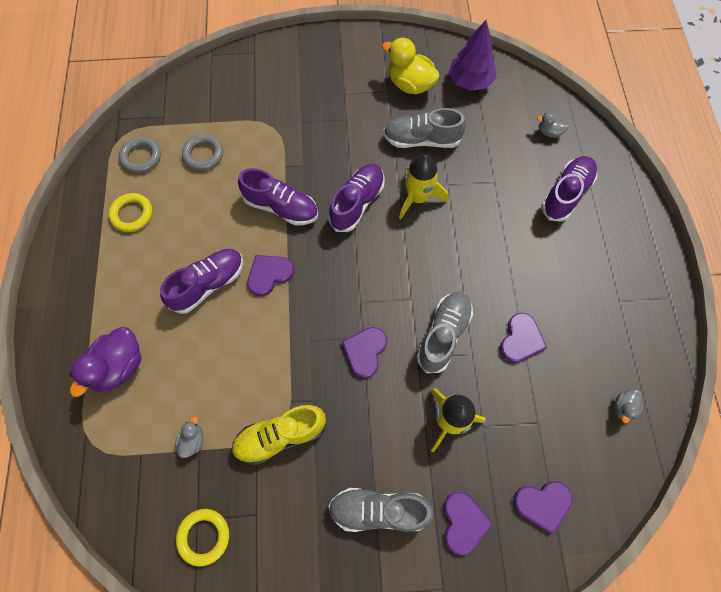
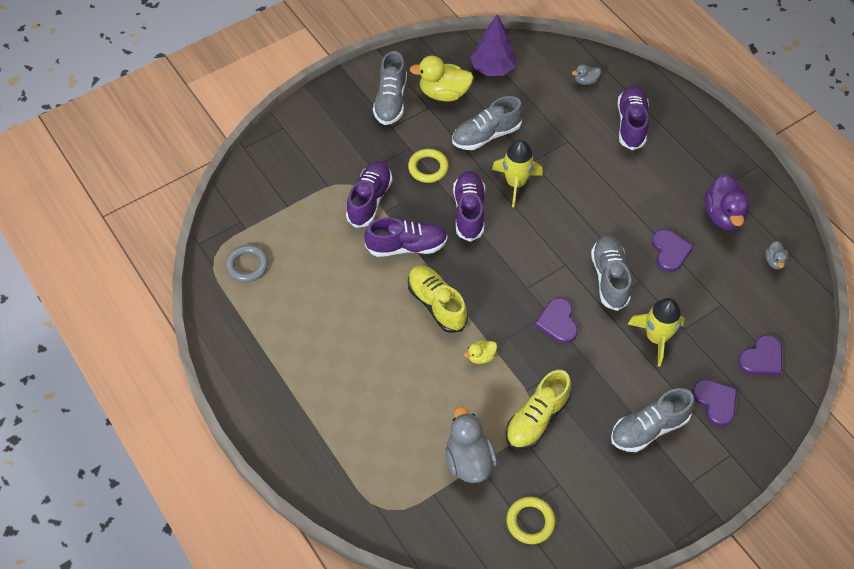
camera: 30 degrees left, 10 degrees down
purple duck [69,327,142,397] -> purple duck moved to [704,174,750,230]
yellow ring [108,193,152,232] -> yellow ring moved to [408,149,449,183]
purple shoe [160,249,243,314] -> purple shoe moved to [346,161,392,228]
grey duck [175,416,204,458] -> grey duck [445,406,497,483], size x2.02
grey ring [182,134,223,171] -> none
purple heart [247,255,294,296] -> yellow shoe [408,265,468,333]
none -> grey shoe [373,51,407,125]
none -> yellow duck [464,340,497,364]

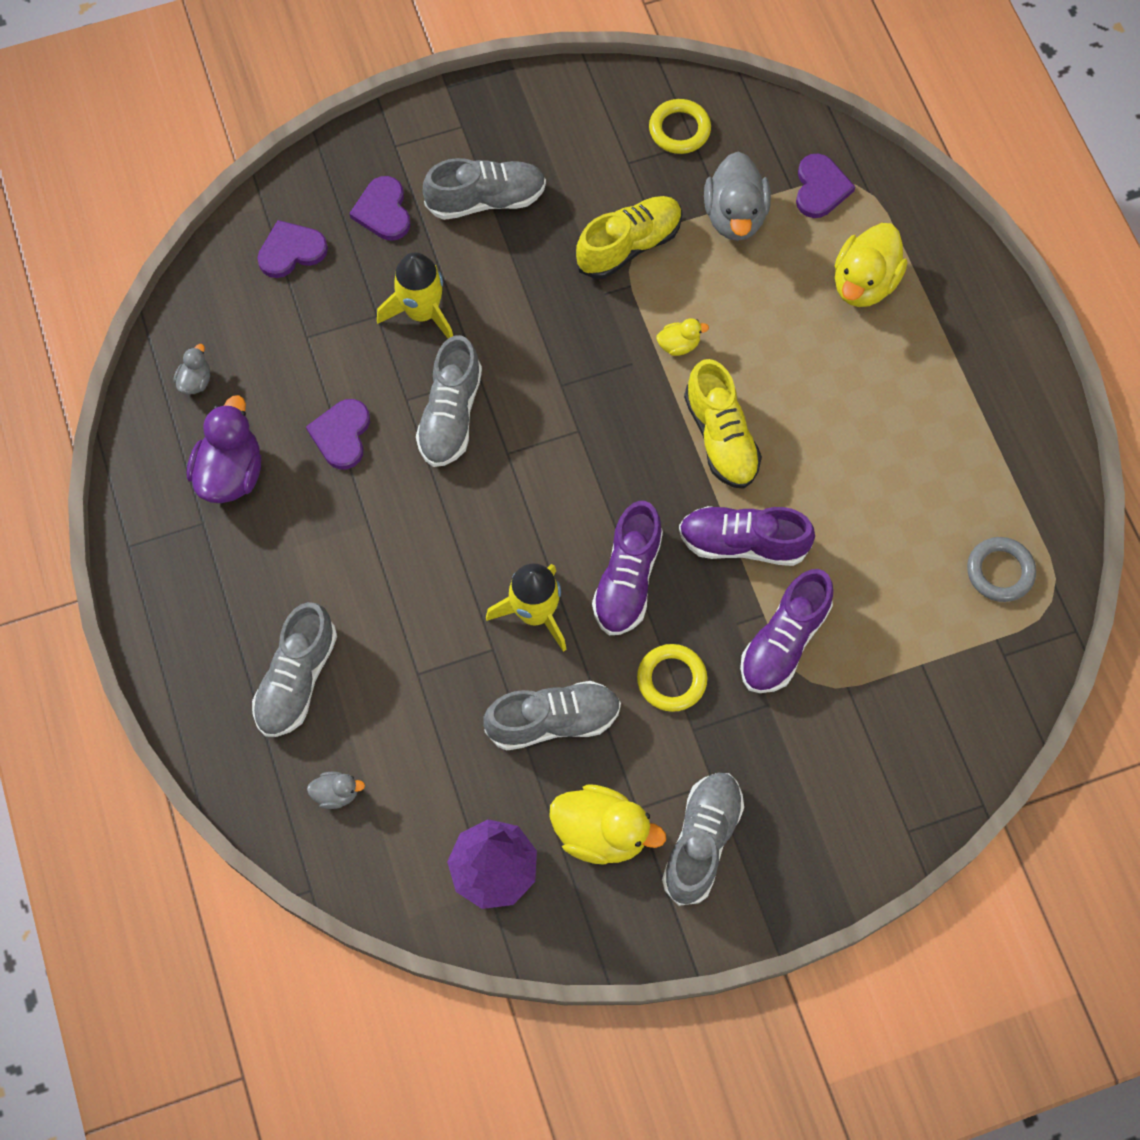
camera: 165 degrees left, 10 degrees up
purple heart [535,298,578,343] -> purple heart moved to [796,153,855,218]
purple shoe [618,86,649,150] -> grey shoe [252,602,337,737]
none -> yellow duck [835,223,907,307]

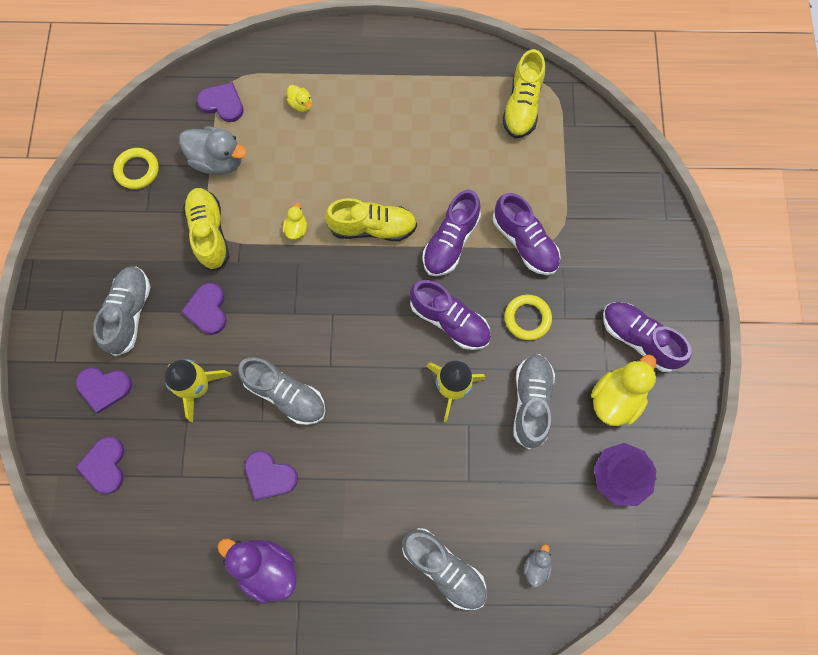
camera: 70 degrees left, 5 degrees up
grey duck [174,344,210,395] -> none
grey shoe [662,773,744,906] -> purple shoe [603,302,692,372]
yellow duck [835,223,907,307] -> yellow duck [287,85,312,112], size x0.50
grey ring [967,537,1036,602] -> yellow shoe [502,49,545,138]
none -> purple heart [181,283,227,335]

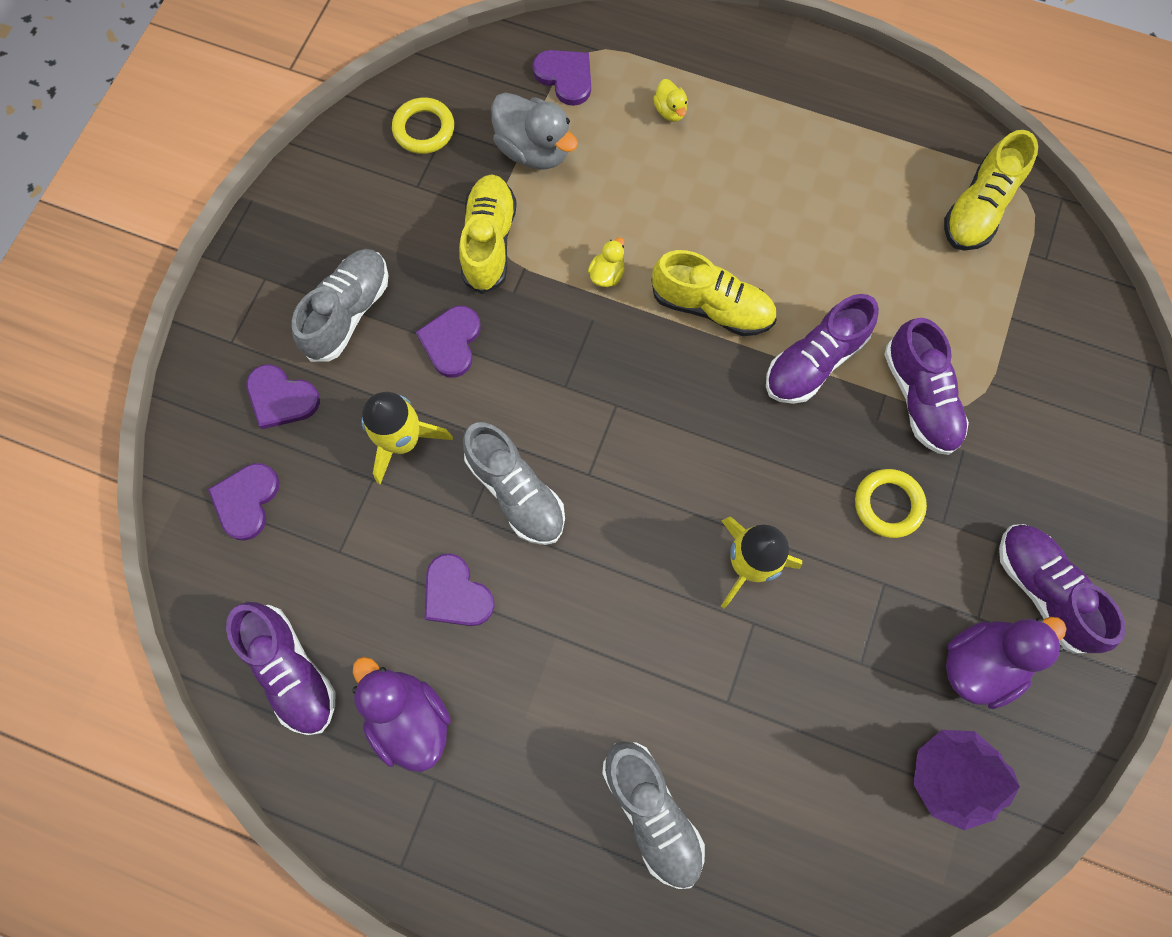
camera: 20 degrees right, 0 degrees up
purple shoe [410,280,491,350] -> purple shoe moved to [226,602,336,735]
grey shoe [513,354,555,449] -> none
grey duck [524,544,552,587] -> none
yellow duck [591,355,657,426] -> purple duck [946,617,1067,709]

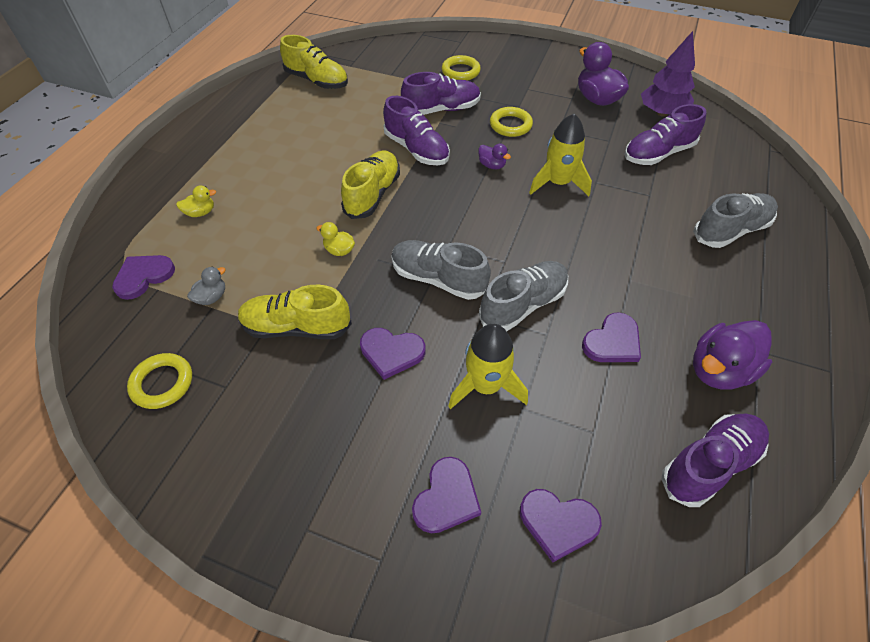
camera: 90 degrees left, 20 degrees down
grey shoe [292,249,388,362] -> grey shoe moved to [391,240,491,300]
grey duck [491,92,578,169] -> grey duck [187,267,226,305], size x0.50
purple shoe [999,524,1126,654] -> purple shoe moved to [624,104,706,165]
none -> yellow ring [442,55,481,81]
none -> purple duck [478,143,511,169]

